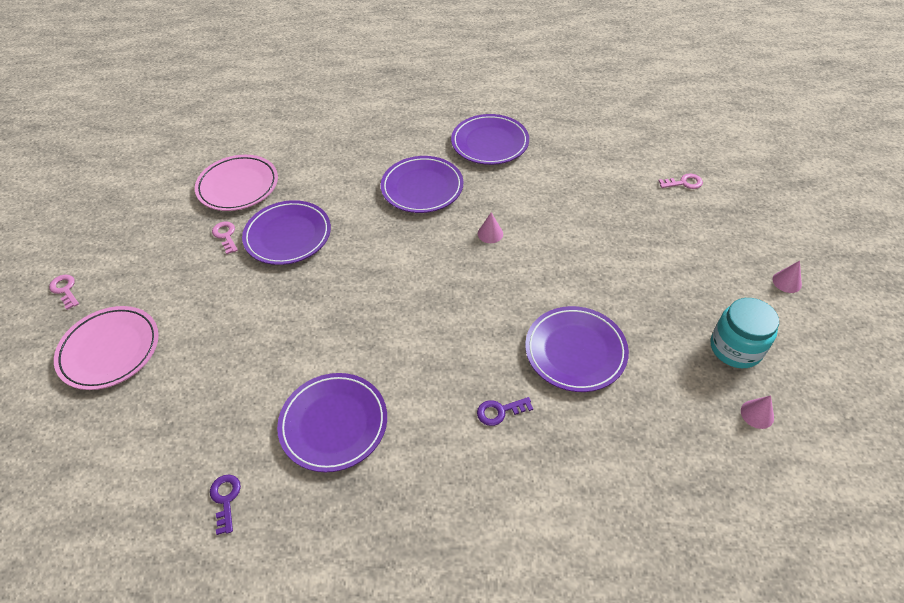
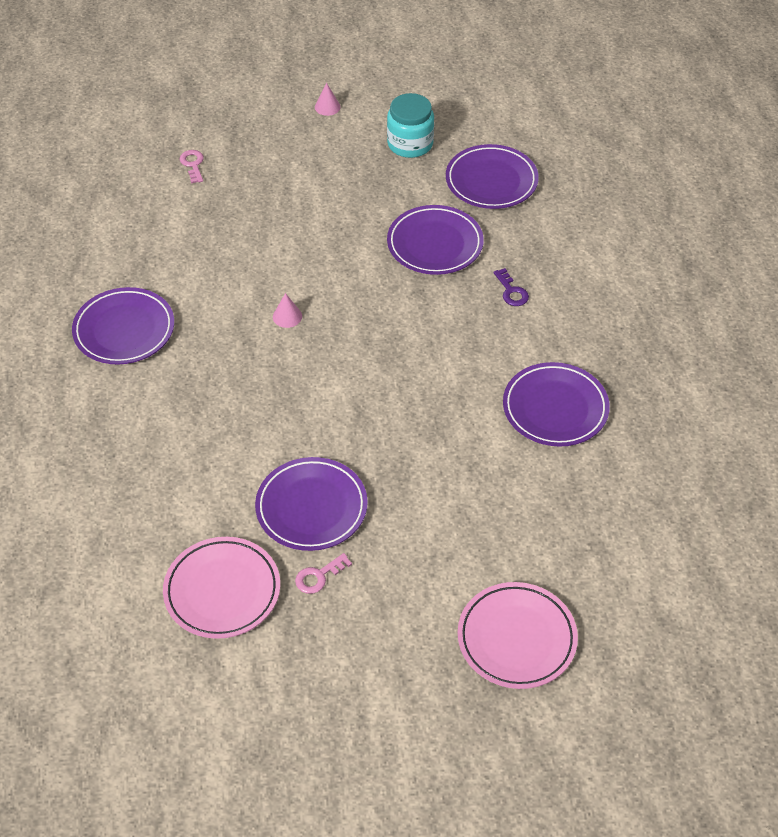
camera: 100 degrees left, 0 degrees up
pink key [49,274,79,310] -> none
purple key [210,475,241,535] -> none
purple plate [381,156,463,213] -> purple plate moved to [446,144,539,209]
pink cone [741,395,774,429] -> none

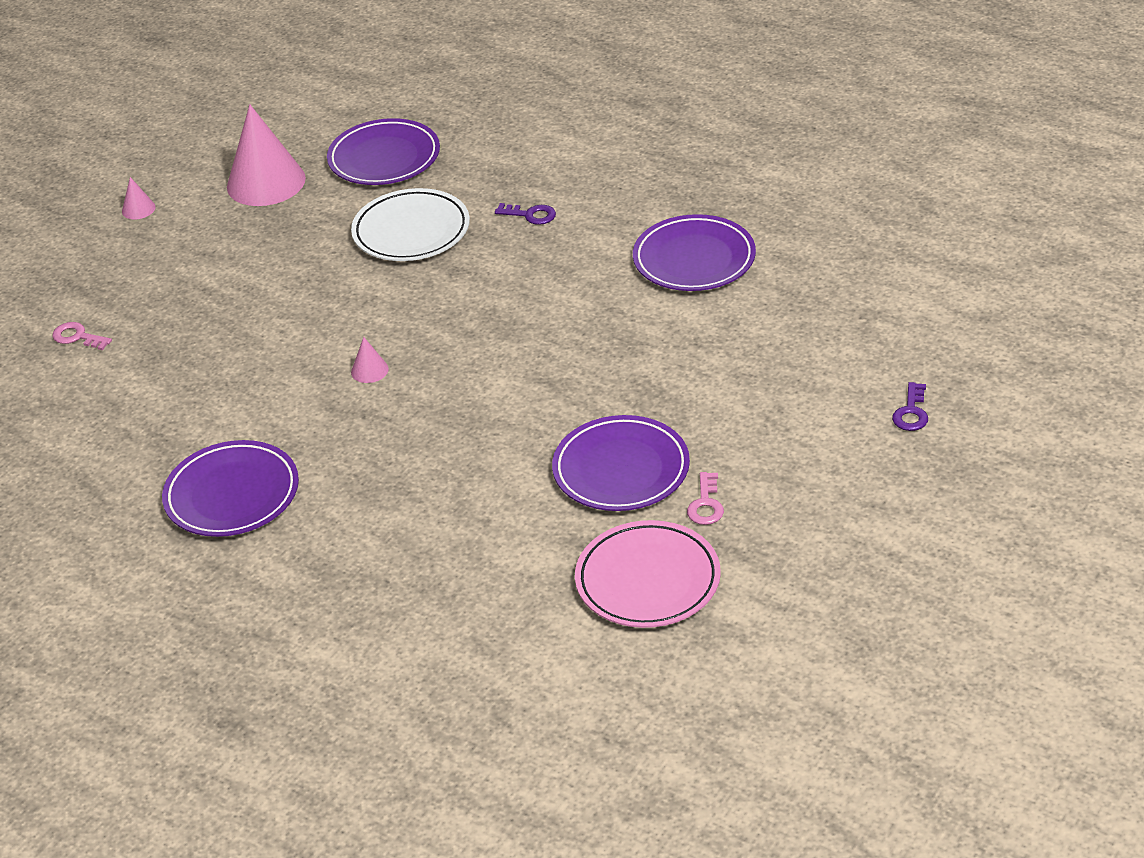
camera: 45 degrees left, 10 degrees down
turquoise jar [387,93,434,158] -> pink cone [227,104,306,206]
purple plate [387,205,484,275] -> white plate [351,188,470,261]
pink plate [458,582,578,689] -> purple key [892,382,928,431]

